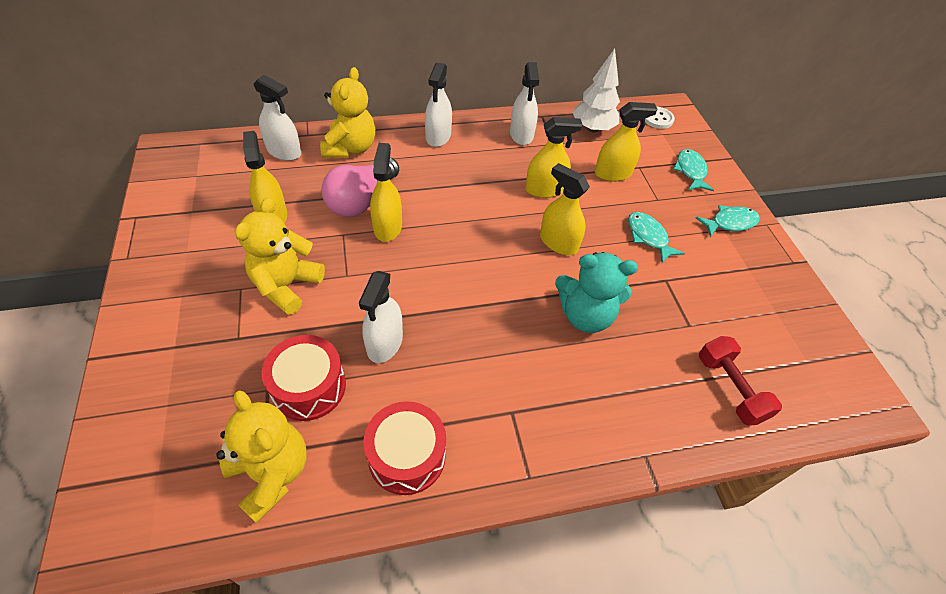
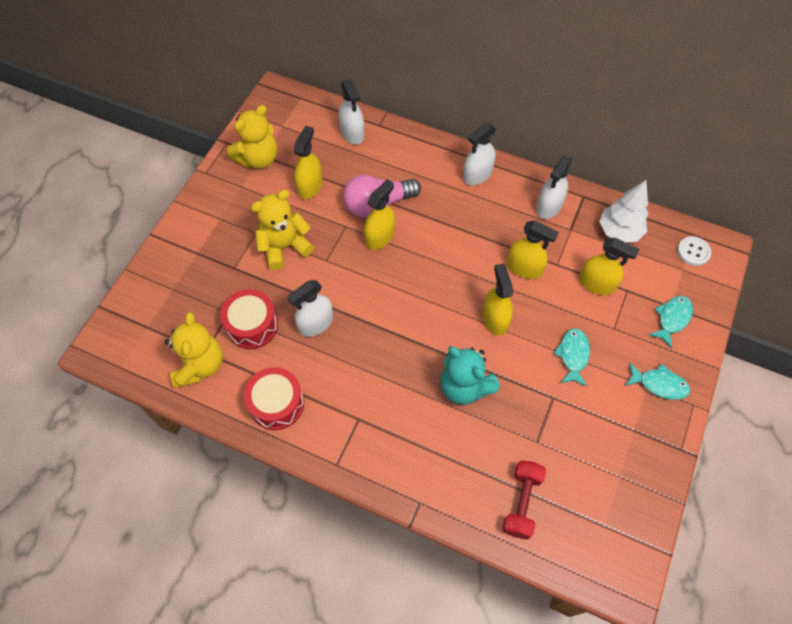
camera: 40 degrees right, 10 degrees up
yellow teddy bear [320,67,375,158] -> yellow teddy bear moved to [227,105,277,169]

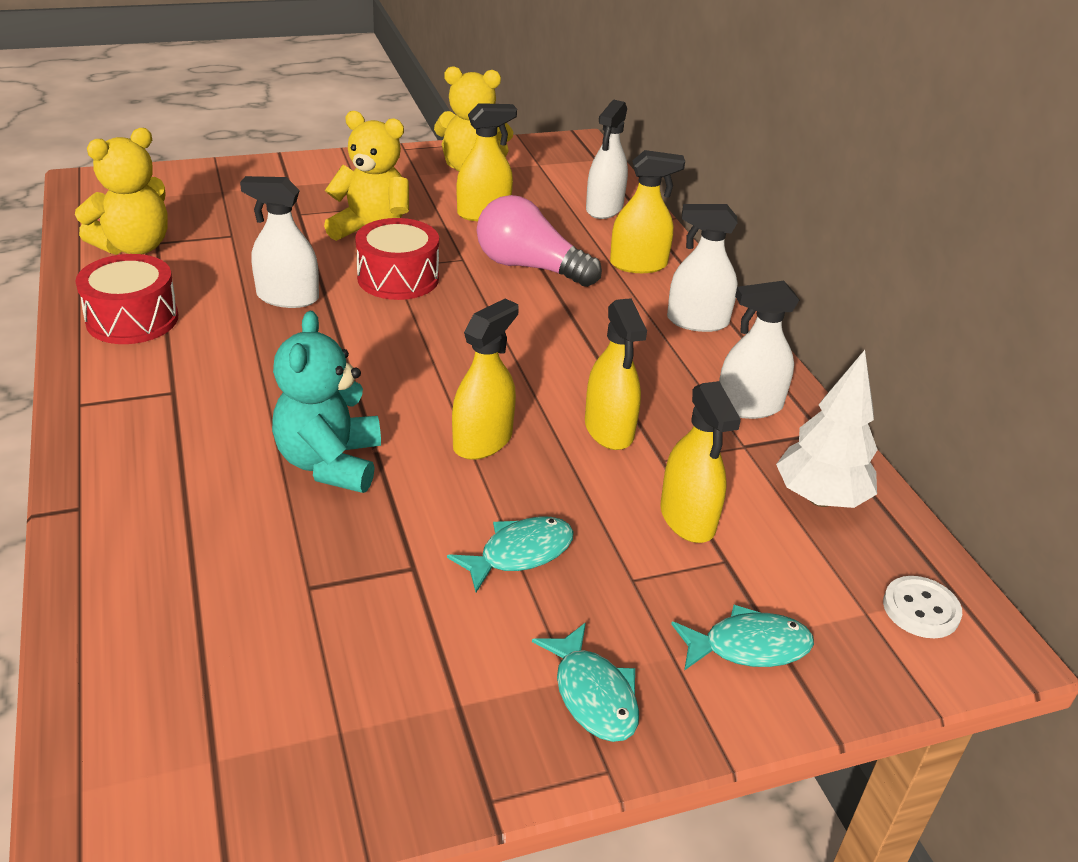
camera: 45 degrees right, 25 degrees down
red drum [220,289,278,349] -> red drum moved to [355,218,439,300]
yellow spray bottle [364,179,395,250] -> yellow spray bottle moved to [610,150,685,273]
red dumbbell [502,460,546,540] -> none

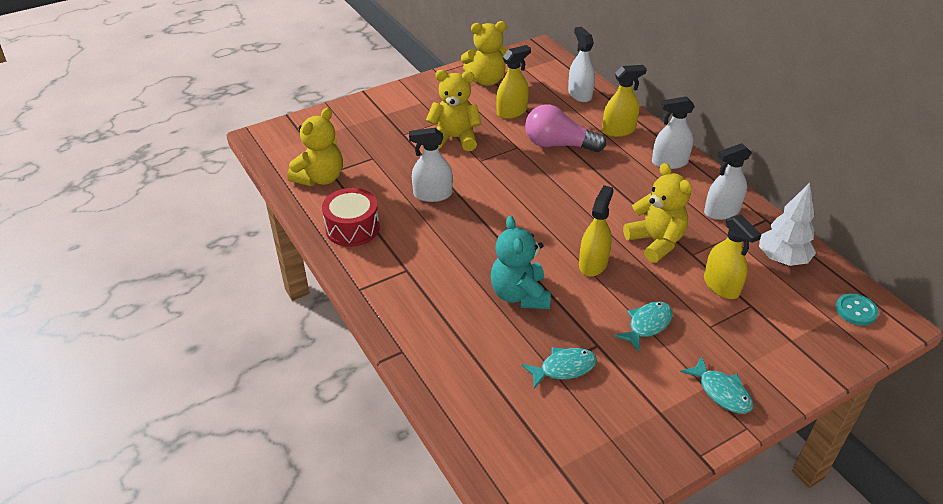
camera: 10 degrees left, 5 degrees up
red drum [355,218,439,300] -> none
yellow spray bottle [585,298,647,450] -> yellow teddy bear [623,163,692,263]
white spray bottle [586,100,628,219] -> white spray bottle turned 150 degrees clockwise [568,27,595,102]
turquoise fish [671,605,814,671] -> turquoise fish moved to [522,347,597,389]
white button [883,576,962,638] -> turquoise button [836,293,879,326]

